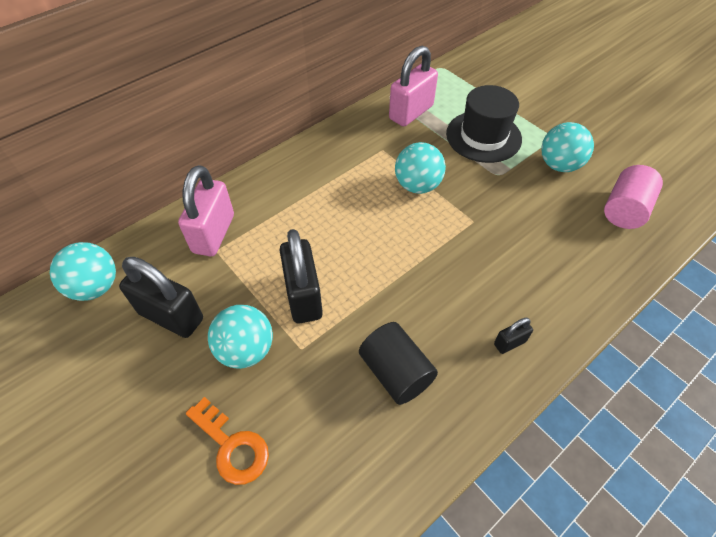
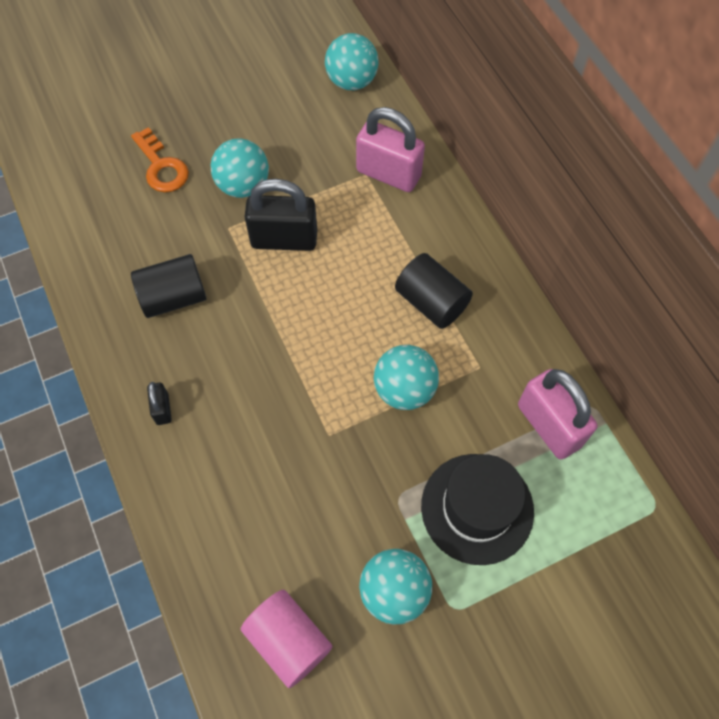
camera: 105 degrees right, 10 degrees up
black padlock [119,257,203,338] -> none
orange key [186,397,269,485] -> orange key turned 90 degrees counterclockwise [131,127,189,192]
none -> black cylinder [395,253,473,329]

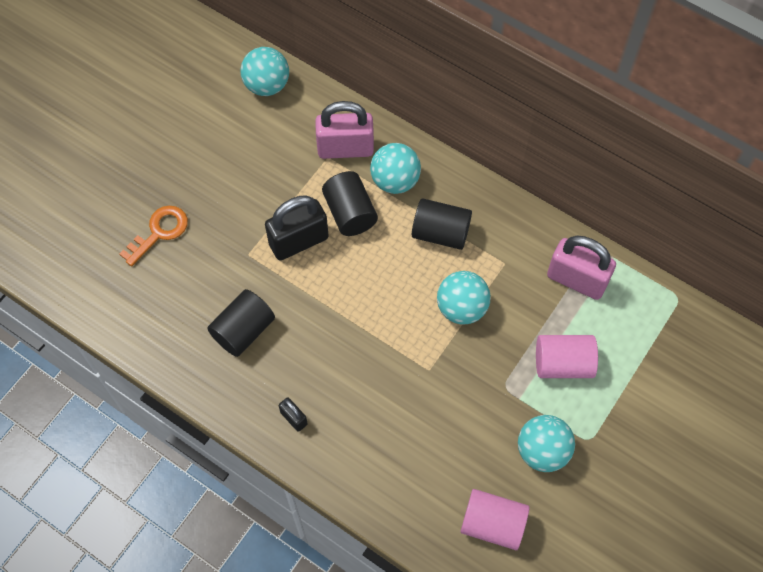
camera: 30 degrees left, 0 degrees up
orange key [131,127,189,192] -> orange key turned 75 degrees counterclockwise [119,206,188,267]
turquoise ball [211,138,269,198] -> turquoise ball moved to [370,143,421,194]
black hat [421,454,534,565] -> pink cylinder [536,335,598,378]
none -> black cylinder [322,171,378,236]

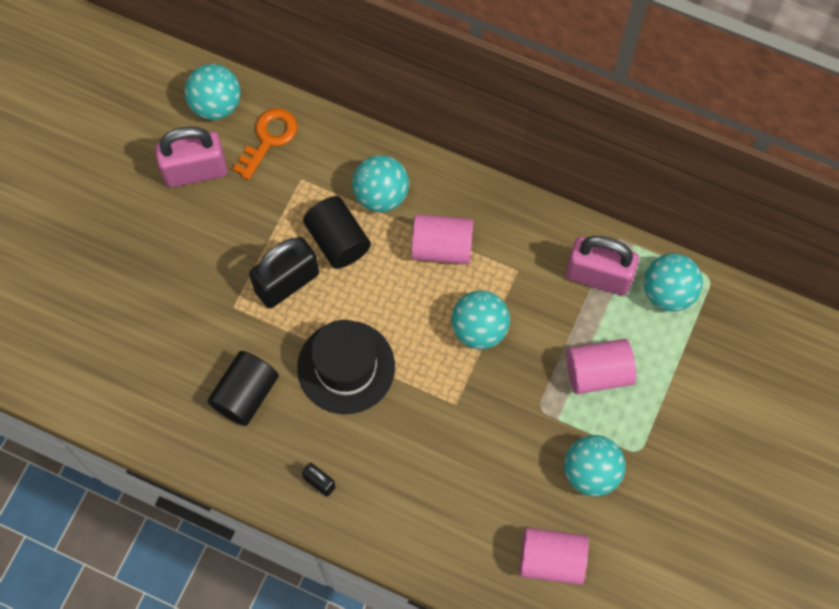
camera: 10 degrees left, 5 degrees up
orange key [119,206,188,267] -> orange key moved to [232,108,298,180]
pink padlock [315,101,374,159] -> pink padlock moved to [155,126,228,187]
black cylinder [412,198,472,250] -> pink cylinder [411,214,473,264]
none -> black hat [297,320,395,414]
none -> turquoise ball [644,253,703,312]

